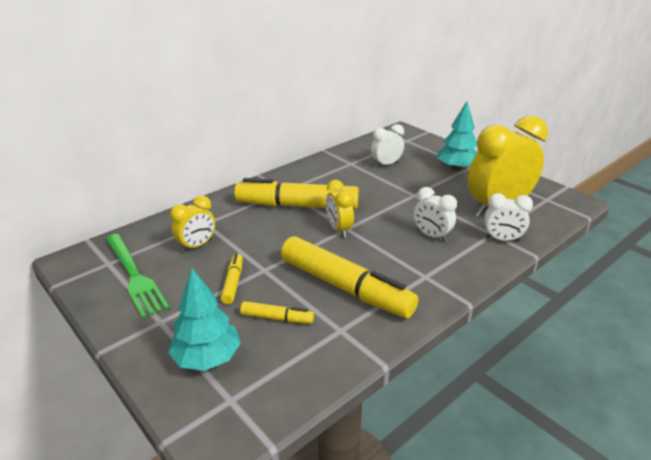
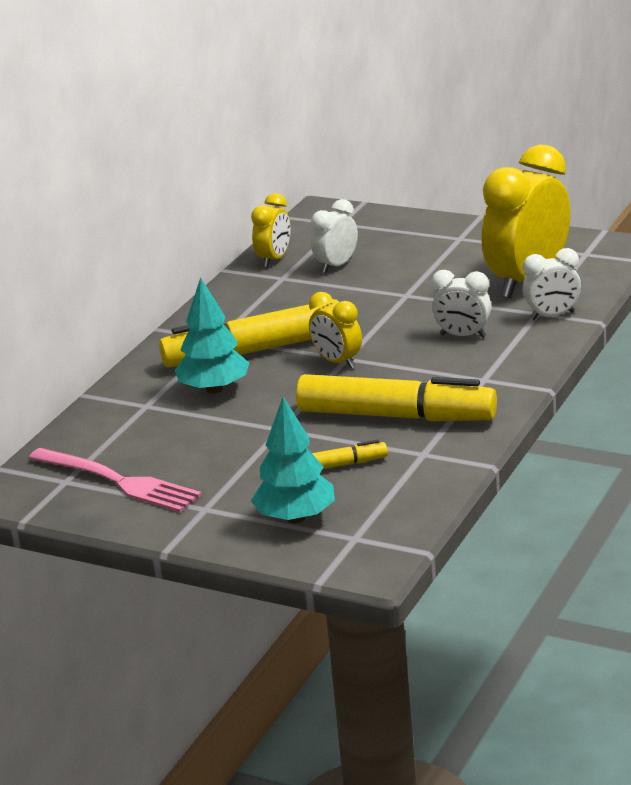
camera: 20 degrees left, 5 degrees down
green fork [106,234,169,319] -> pink fork [28,448,202,512]
yellow clock [170,195,215,252] -> yellow clock moved to [251,193,291,268]
yellow marker [221,253,243,304] -> none
turquoise tree [438,101,477,171] -> turquoise tree moved to [175,277,249,394]

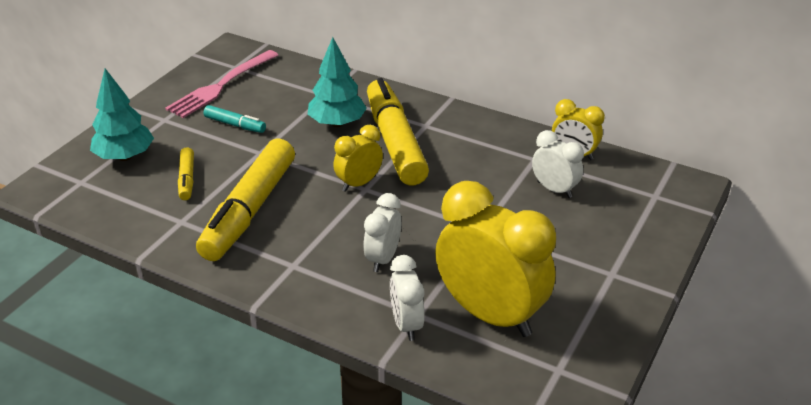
camera: 90 degrees right, 10 degrees up
none -> turquoise marker [204,105,266,133]

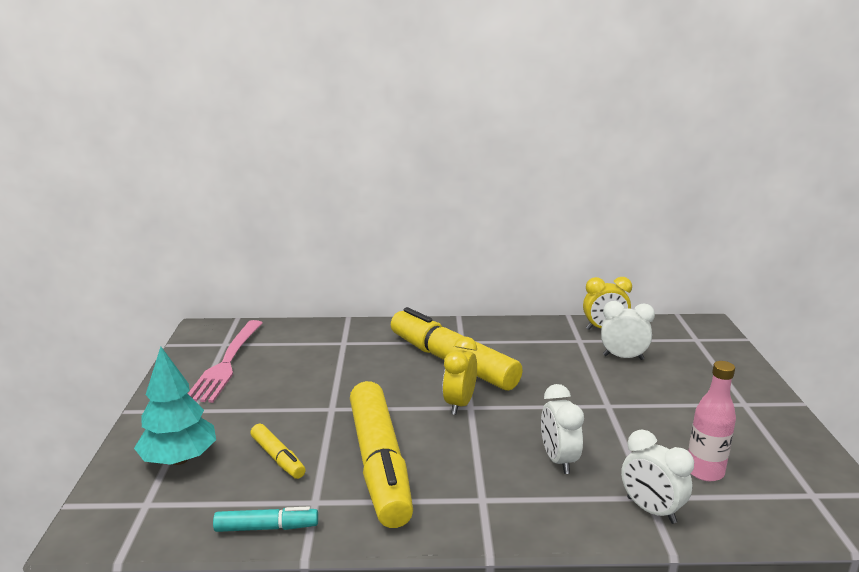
camera: 30 degrees left, 15 degrees down
turquoise marker [204,105,266,133] -> turquoise marker moved to [213,506,318,532]
turquoise tree [308,37,367,127] -> none
yellow clock [435,181,556,337] -> pink bottle [688,361,736,481]

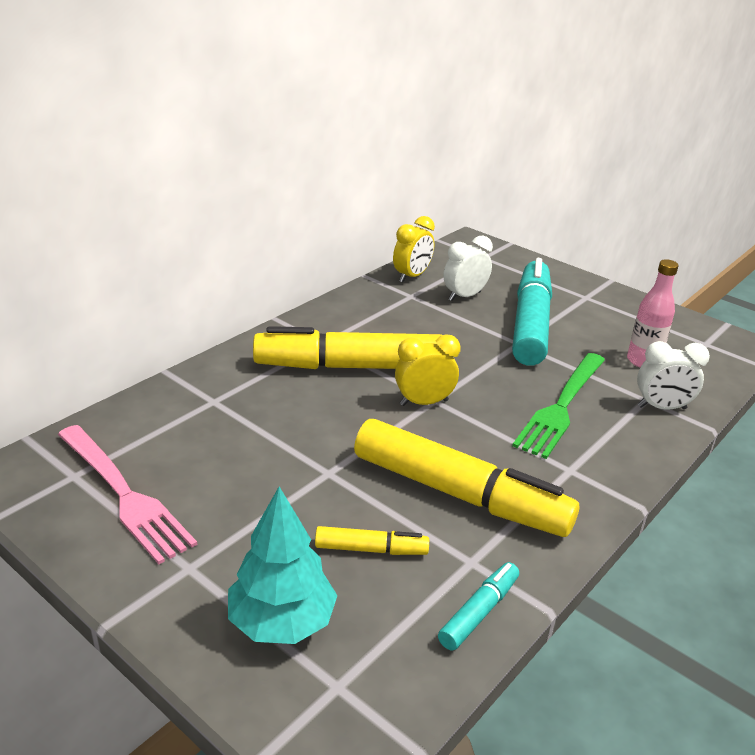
camera: 50 degrees left, 10 degrees up
yellow clock [442,337,477,415] -> yellow clock turned 105 degrees clockwise [395,334,461,406]
white clock [541,384,584,474] -> green fork [512,353,605,459]
none -> turquoise marker [512,258,552,366]

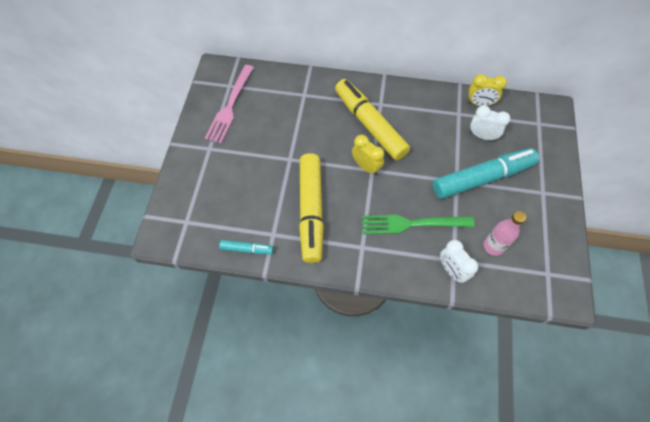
camera: 60 degrees right, 30 degrees up
turquoise tree [228,486,338,644] -> none
yellow marker [315,526,429,555] -> none

